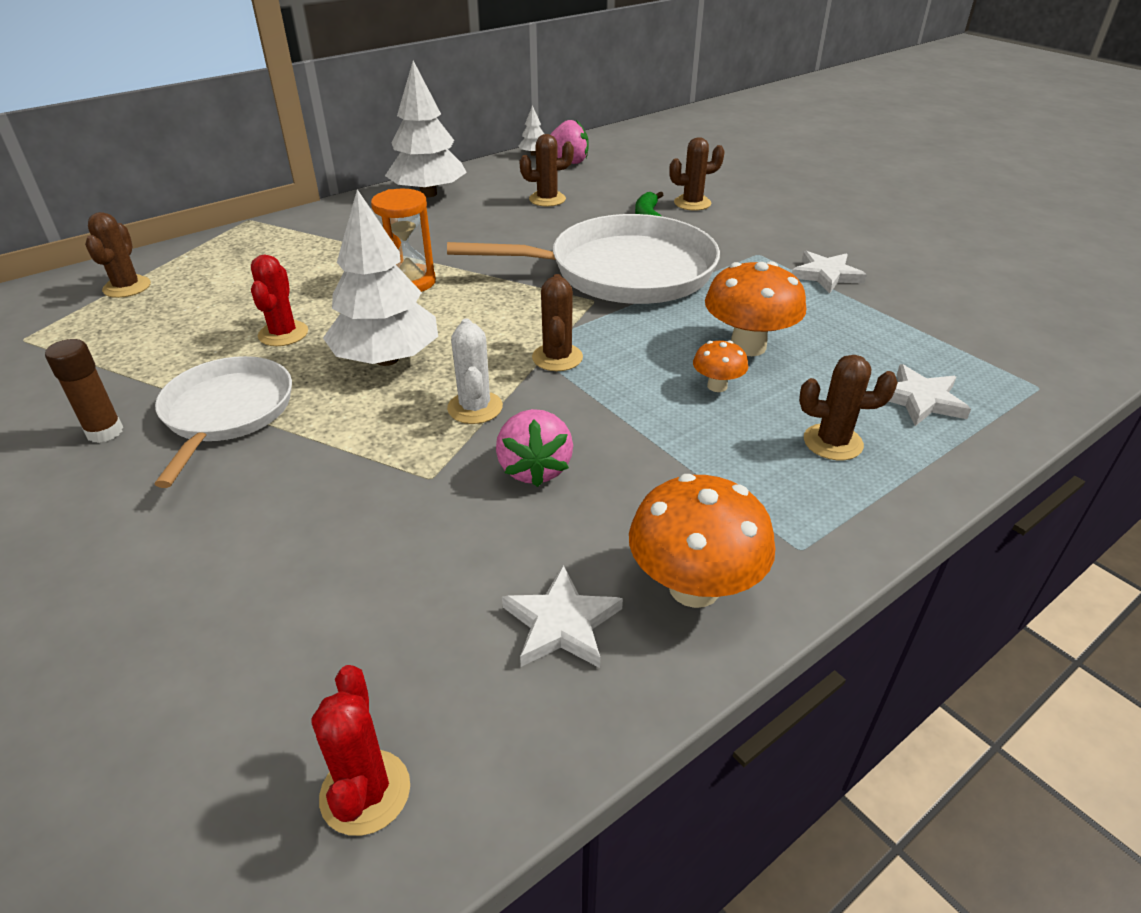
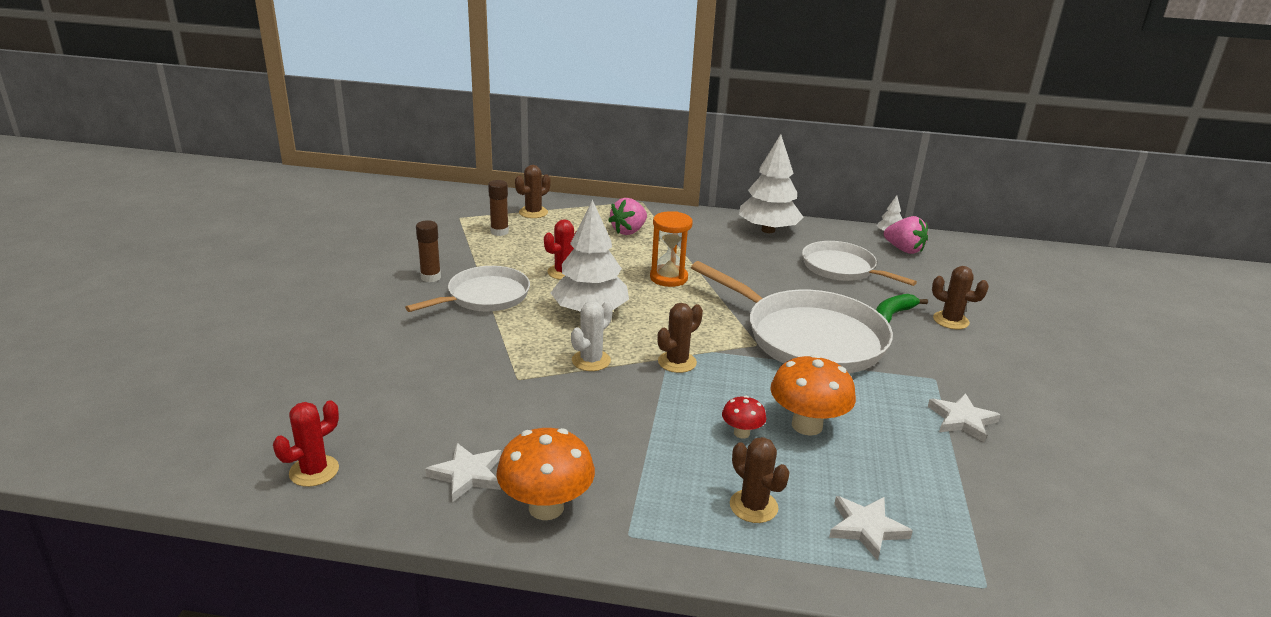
camera: 45 degrees right, 10 degrees down
pink strawberry [496,409,573,487] -> pink strawberry moved to [608,198,647,235]
brown cactus [519,134,574,207] -> white pan [802,241,917,286]
orange mushroom [693,341,748,392] -> red mushroom [722,396,766,439]
none -> brown glue stick [488,180,509,236]

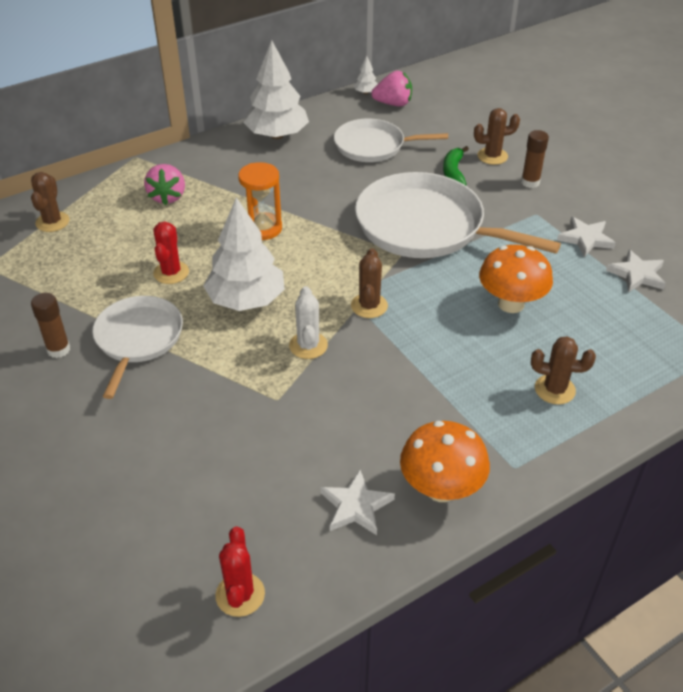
camera: 40 degrees left, 15 degrees up
brown glue stick [488,180,509,236] -> brown glue stick moved to [521,130,549,188]
white pan [691,261,893,373] -> white pan turned 150 degrees counterclockwise [355,172,561,258]
red mushroom [722,396,766,439] -> none
white star [829,496,913,561] -> white star moved to [606,249,666,292]

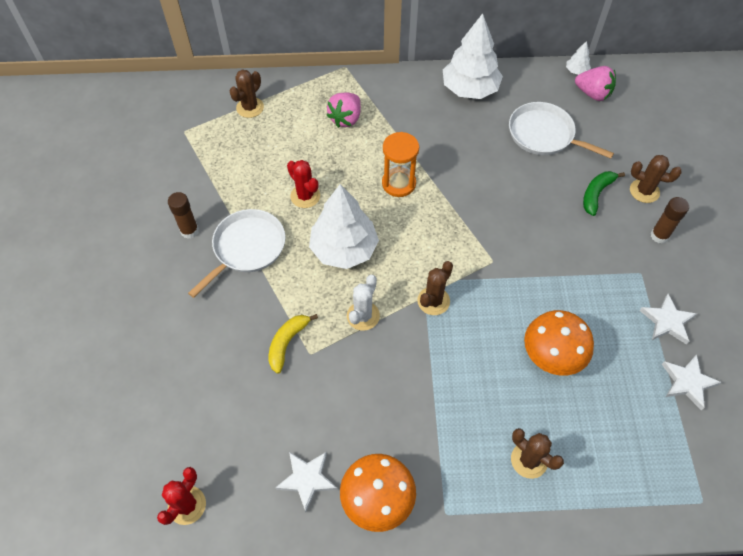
camera: 30 degrees right, 15 degrees up
red cactus [153,221,189,284] -> red cactus turned 75 degrees counterclockwise [287,160,320,208]
white pan [355,172,561,258] -> none
none -> yellow banana [268,314,318,374]

